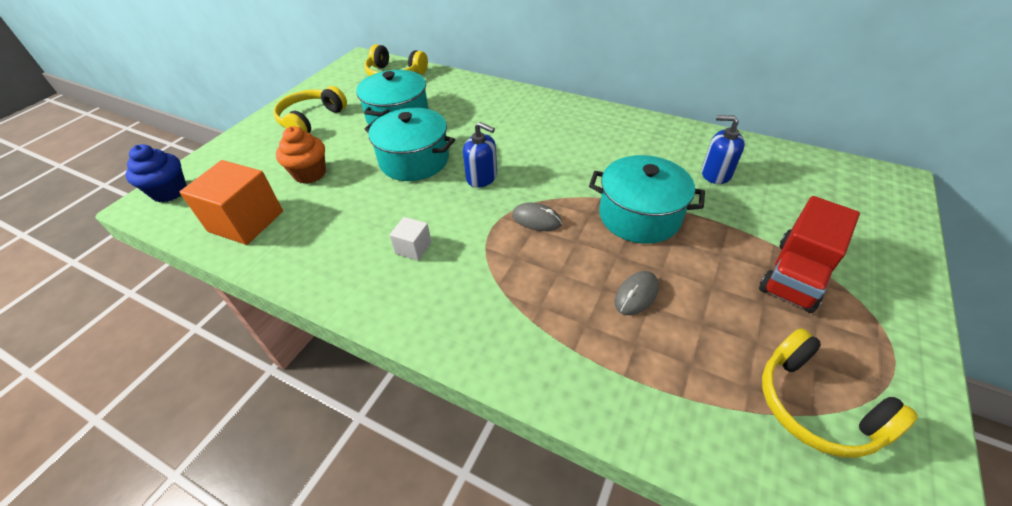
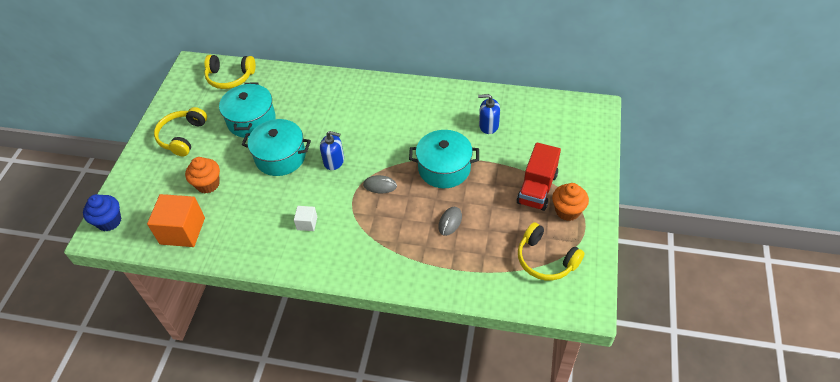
camera: 15 degrees left, 5 degrees up
none -> orange cupcake [552,183,589,221]

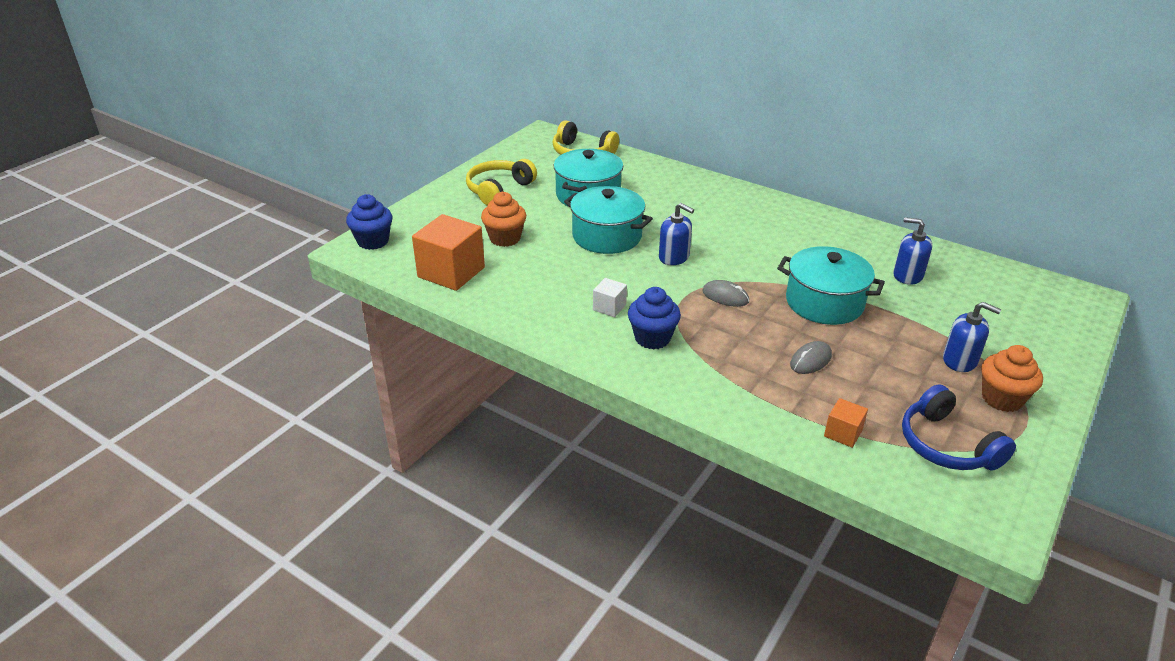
camera: 20 degrees right, 15 degrees down
red truck [517,142,561,211] -> blue soap dispenser [943,302,1001,372]
yellow headphones [518,222,585,280] -> blue headphones [902,384,1016,471]
none -> blue cupcake [628,287,681,349]
none -> orange cube [824,398,868,448]

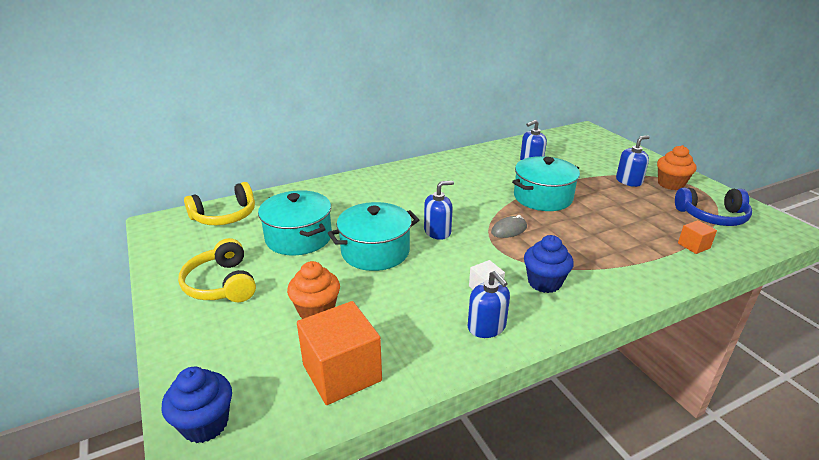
camera: 60 degrees left, 5 degrees down
grey mouse [790,341,832,374] -> none
none -> blue soap dispenser [468,271,510,338]

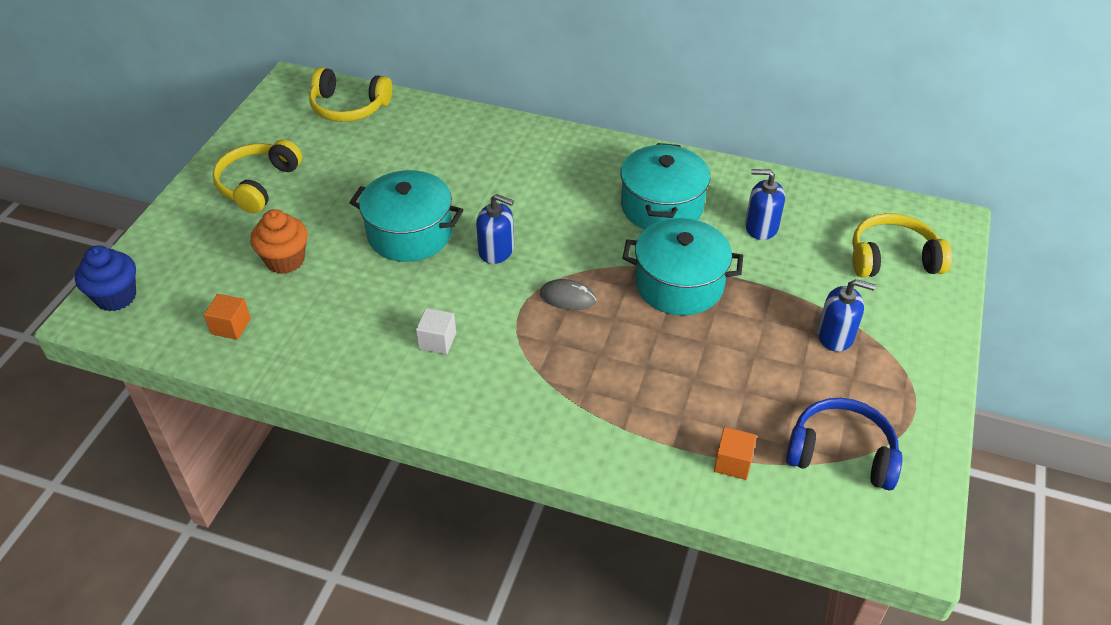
camera: 45 degrees right, 15 degrees up
turquoise pot [258,190,332,256] -> turquoise pot moved to [620,143,711,230]
orange cube [297,301,382,405] -> orange cube [204,294,251,340], size x0.49
blue soap dispenser [468,271,510,338] -> none
blue cupcake [524,235,574,293] -> none
orange cupcake [657,145,697,190] -> none
blue headphones [675,188,752,226] -> blue headphones turned 150 degrees clockwise [786,398,902,490]
none -> yellow headphones [852,213,952,277]

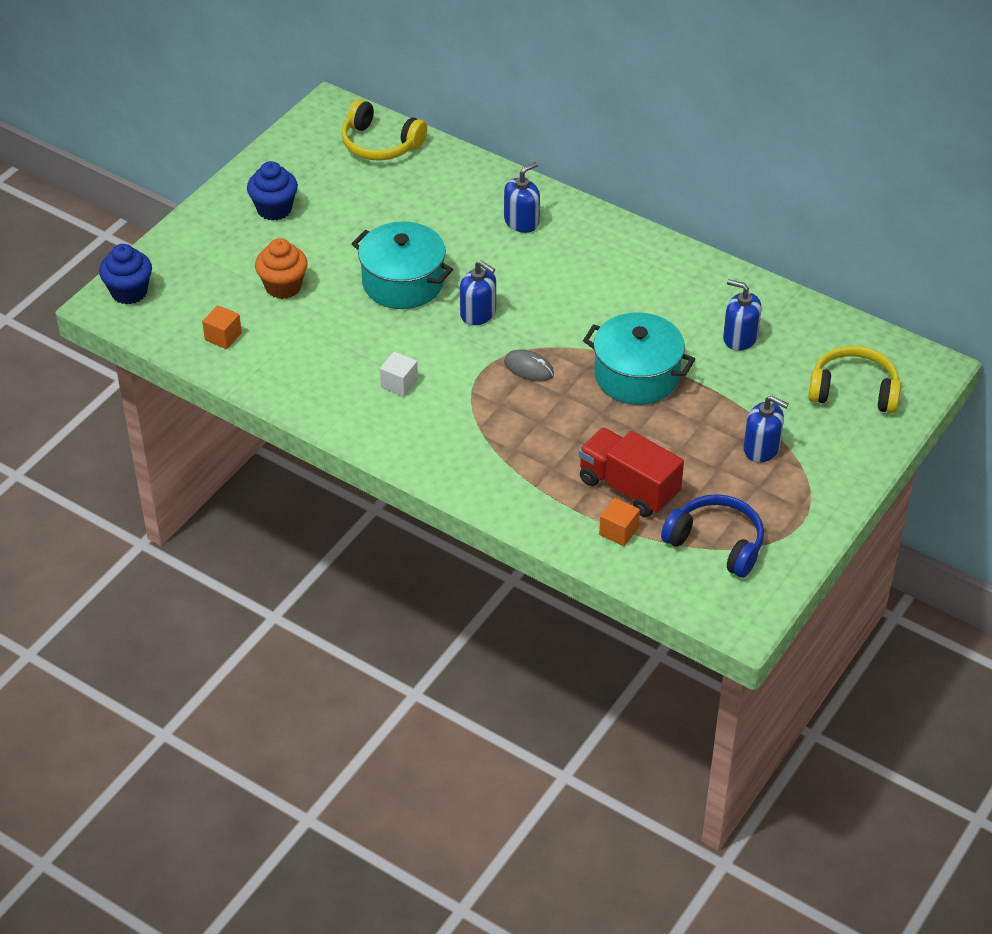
camera: 15 degrees right, 0 degrees up
yellow headphones [213,139,302,214] -> blue cupcake [247,161,298,221]
turquoise pot [620,143,711,230] -> none
none -> blue soap dispenser [504,162,540,233]
none -> red truck [579,428,684,517]

